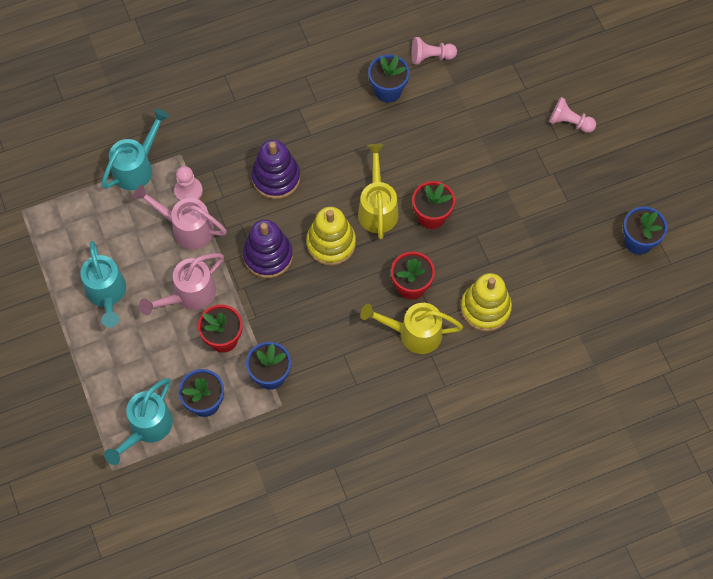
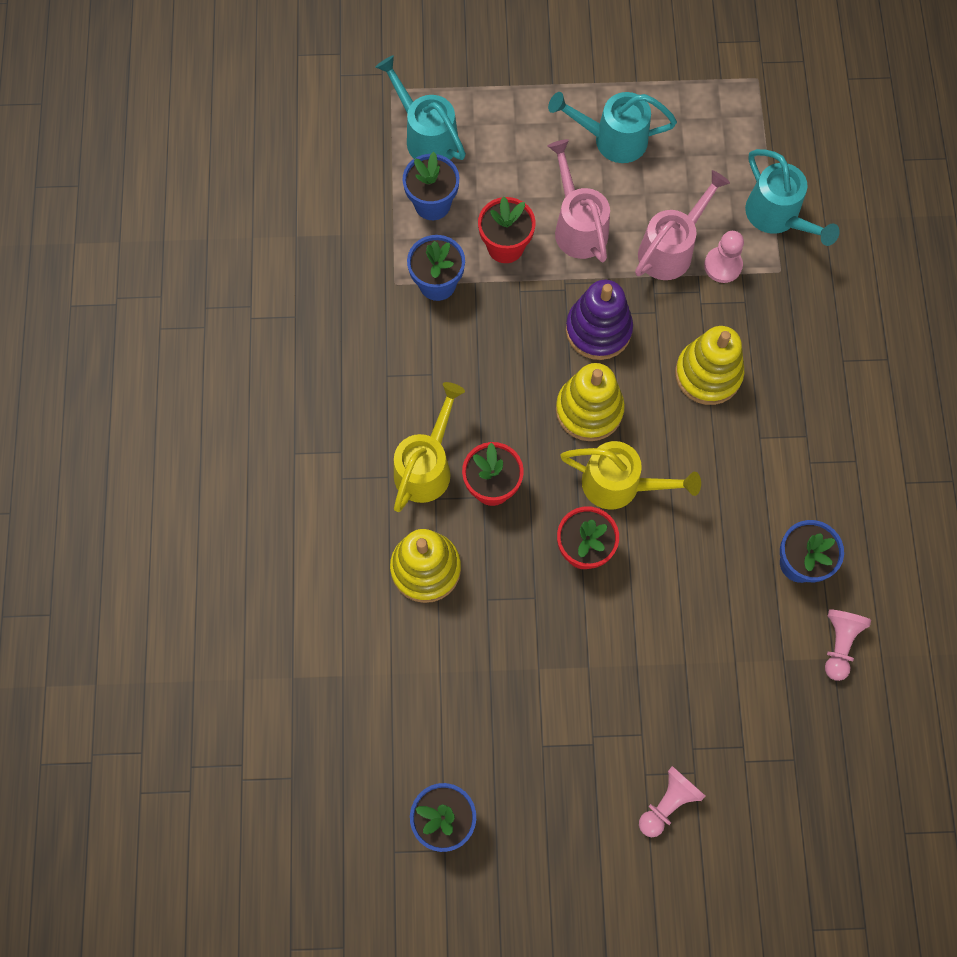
camera: 110 degrees right, 5 degrees up
purple stacking toy [251,140,300,199] -> yellow stacking toy [675,326,744,405]

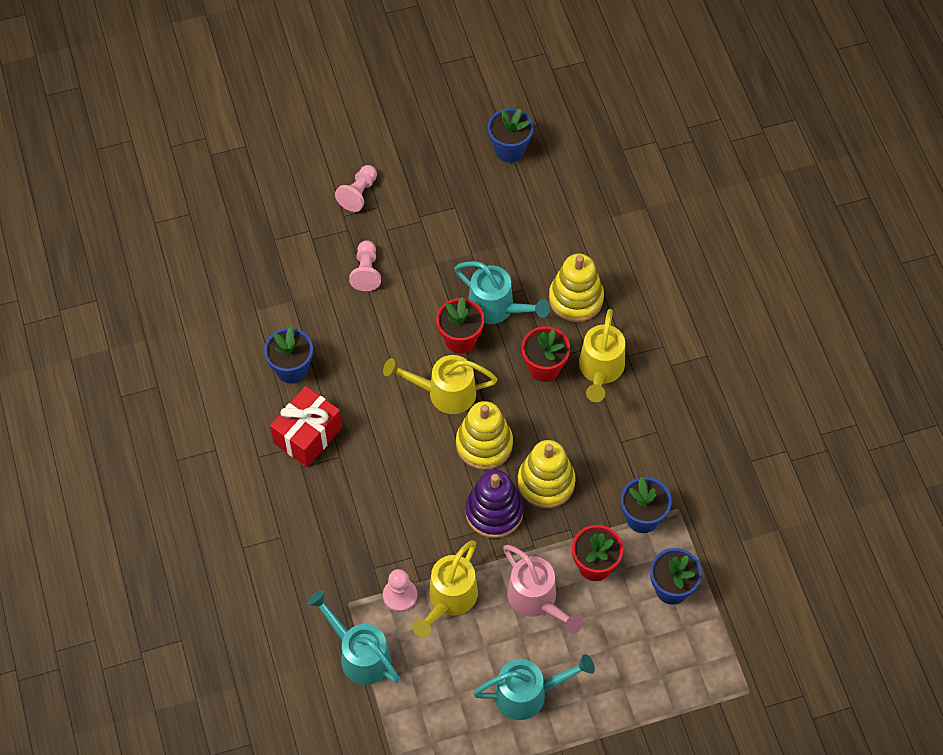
camera: 165 degrees right, 10 degrees down
turquoise watering can [375,55,466,160] -> turquoise watering can moved to [454,261,550,324]
pink watering can [635,170,730,280] -> yellow watering can [412,540,478,638]
yellow stacking toy [675,326,744,405] -> yellow stacking toy moved to [518,440,576,508]
pink pawn [825,609,871,681] -> pink pawn moved to [349,240,381,291]
none -> red gift [270,386,342,467]

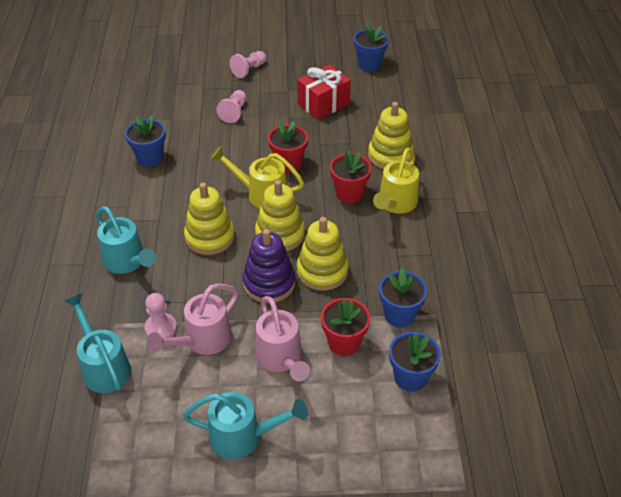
camera: 15 degrees right, 15 degrees down
red gift [270,386,342,467] -> red gift moved to [297,64,351,120]
yellow watering can [412,540,478,638] -> pink watering can [147,283,239,355]
turquoise watering can [454,261,550,324] -> turquoise watering can moved to [96,206,156,274]
none -> yellow stacking toy [184,183,235,255]

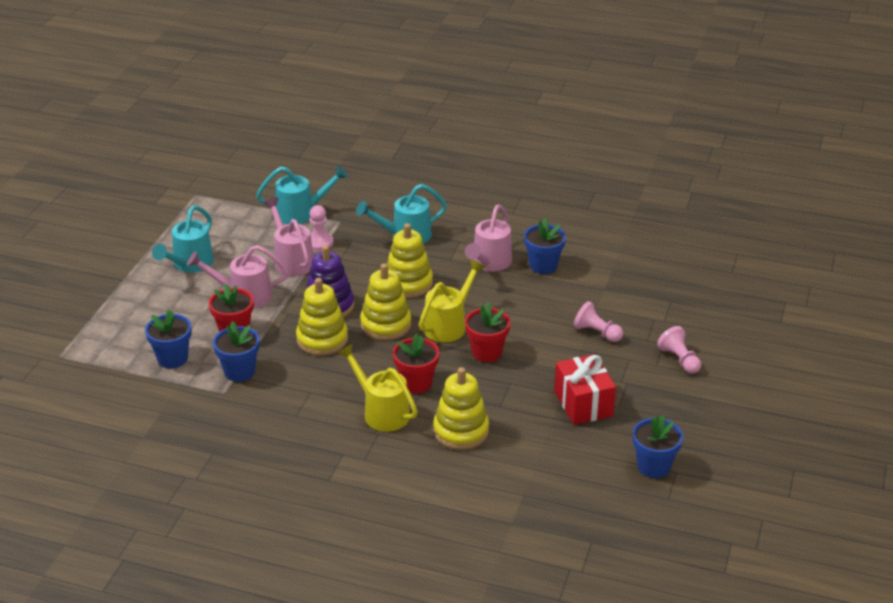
camera: 110 degrees right, 10 degrees down
none -> pink watering can [465,205,512,271]

